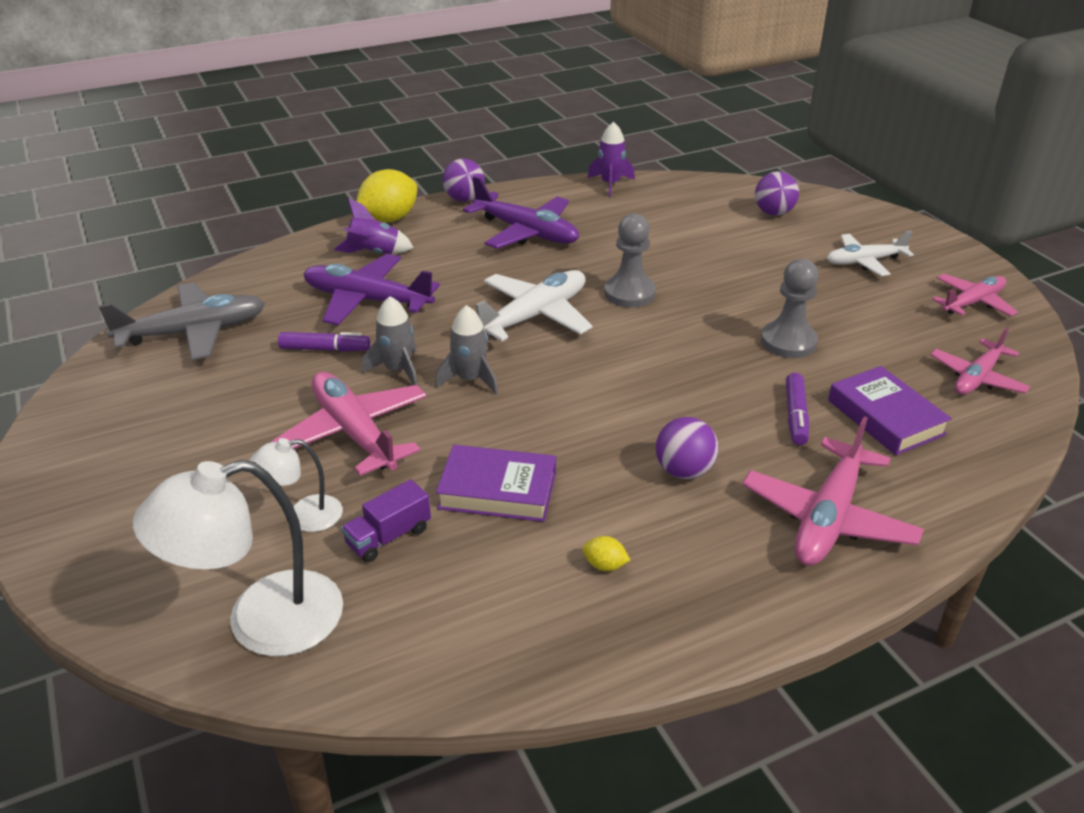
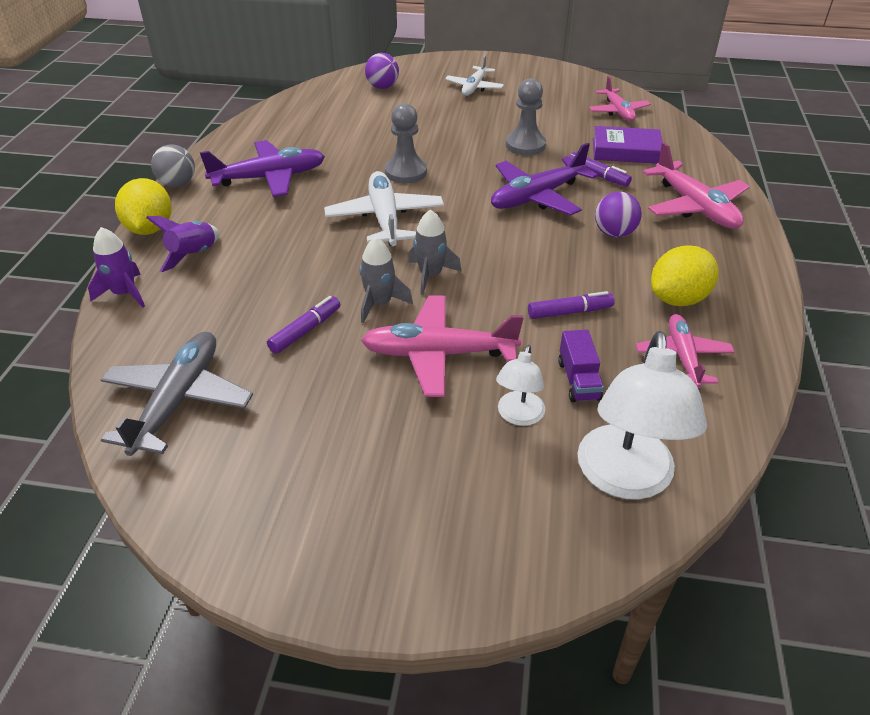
camera: 55 degrees left, 5 degrees up
purple plane [304,254,440,325] -> purple plane moved to [491,143,598,216]
purple book [436,445,556,522] -> purple marker [528,291,615,319]
purple ball [442,159,485,202] -> grey ball [151,144,195,187]
yellow lemon [582,536,630,571] -> yellow lemon [651,245,719,306], size x2.33
purple rocket [588,122,635,197] -> purple rocket moved to [88,227,145,308]
pink plane [932,274,1018,317] -> pink plane moved to [636,314,735,388]

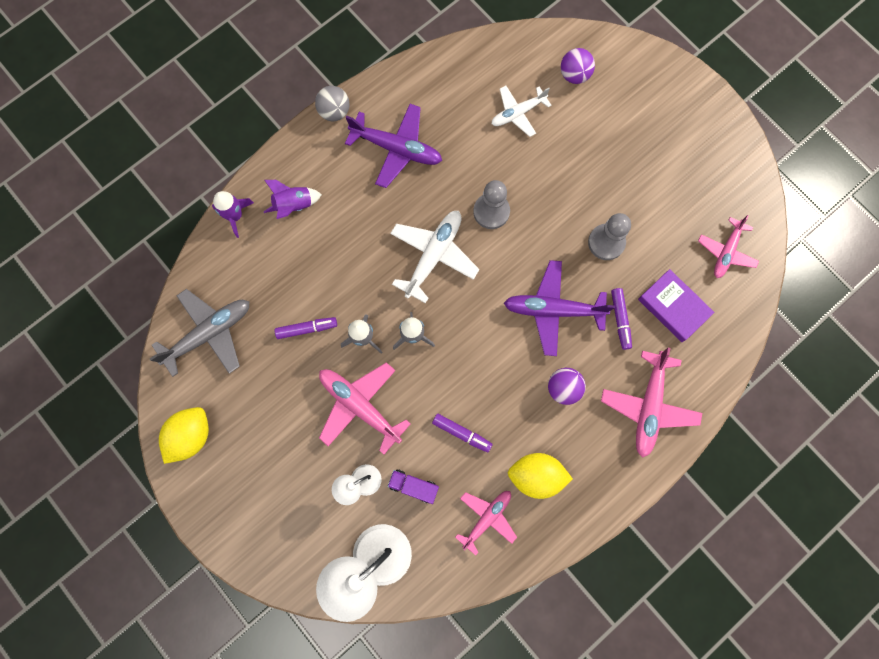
camera: 40 degrees right, 35 degrees up
yellow lemon [115,178,172,235] -> yellow lemon moved to [159,407,209,464]
white plane [445,55,504,96] -> white plane moved to [492,86,552,137]
purple truck [558,330,604,402] -> purple truck turned 75 degrees clockwise [388,469,439,504]

